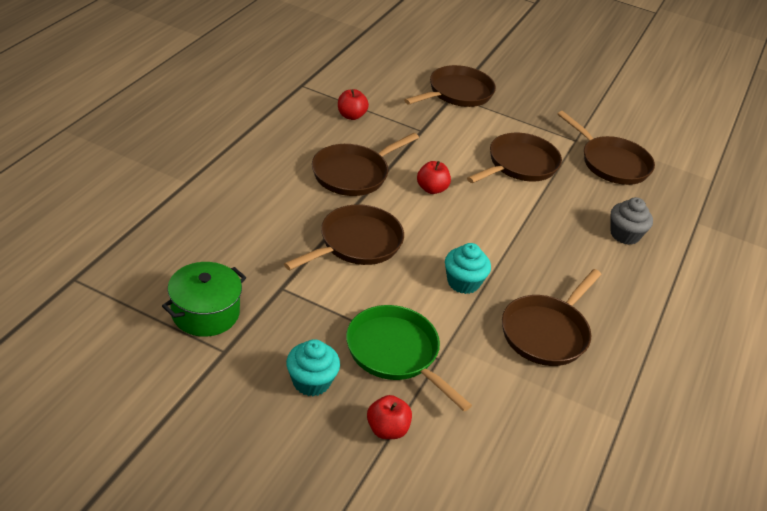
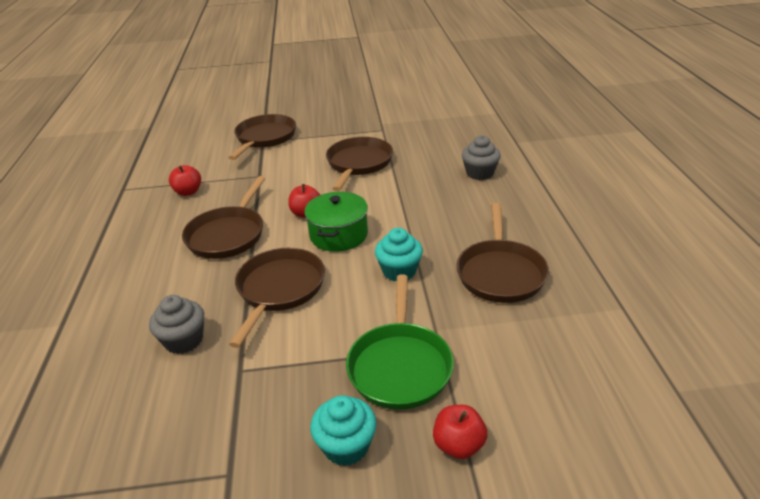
camera: 25 degrees left, 5 degrees down
green pot [162,262,246,337] -> green pot moved to [304,192,368,252]
green pan [346,305,472,411] -> green pan turned 105 degrees counterclockwise [346,274,454,410]
brown pan [558,111,655,185] -> none
none -> grey cupcake [149,295,204,354]

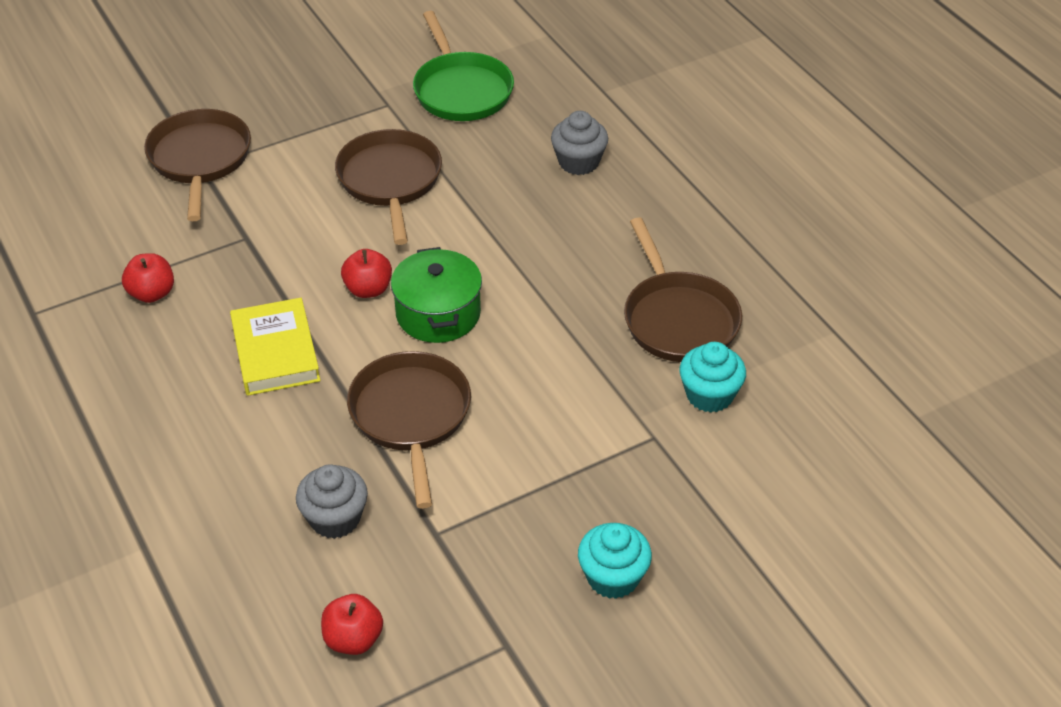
camera: 25 degrees left, 10 degrees up
brown pan [182,176,266,259] -> yellow book [230,298,320,396]
green pan [346,274,454,410] -> green pan moved to [413,11,514,121]
turquoise cupcake [375,228,423,282] -> turquoise cupcake moved to [679,342,746,413]
red apple [433,405,488,459] -> red apple moved to [321,594,383,655]

